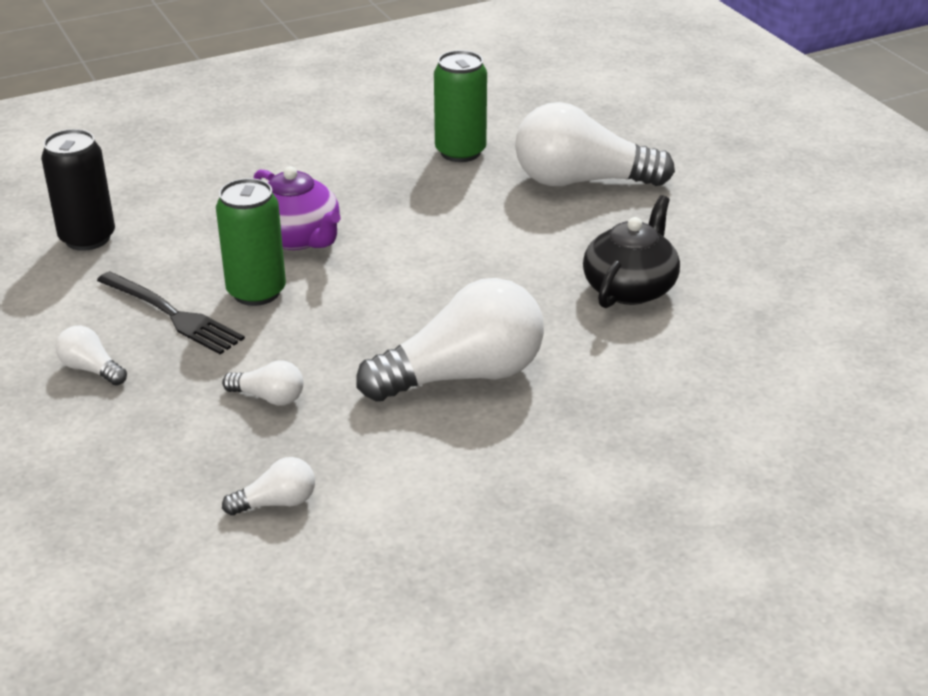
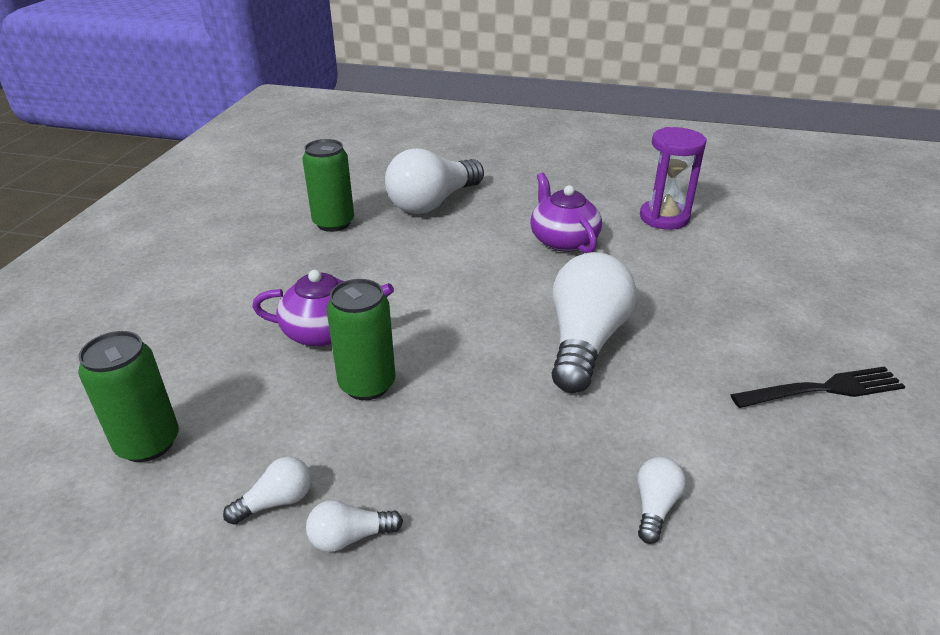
camera: 50 degrees left, 0 degrees up
black can [41,129,115,251] -> green can [78,331,179,462]
black fork [97,271,245,355] -> black fork moved to [730,366,905,408]
white light bulb [222,360,303,406] -> white light bulb moved to [223,457,311,524]
black teapot [583,195,680,308] -> purple teapot [530,173,602,253]
none -> purple hourglass [640,127,707,230]

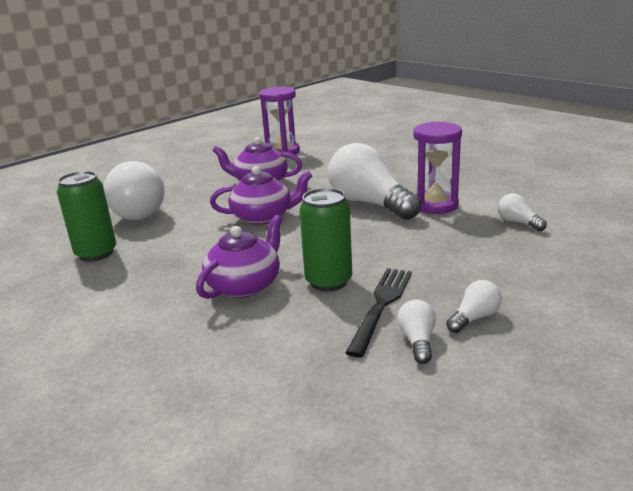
camera: 55 degrees left, 10 degrees down
green can [78,331,179,462] -> none
white light bulb [306,500,403,552] -> white light bulb turned 150 degrees counterclockwise [446,280,502,333]
black fork [730,366,905,408] -> black fork moved to [346,268,412,358]
none -> purple teapot [210,166,313,225]
none -> purple hourglass [413,122,462,214]

